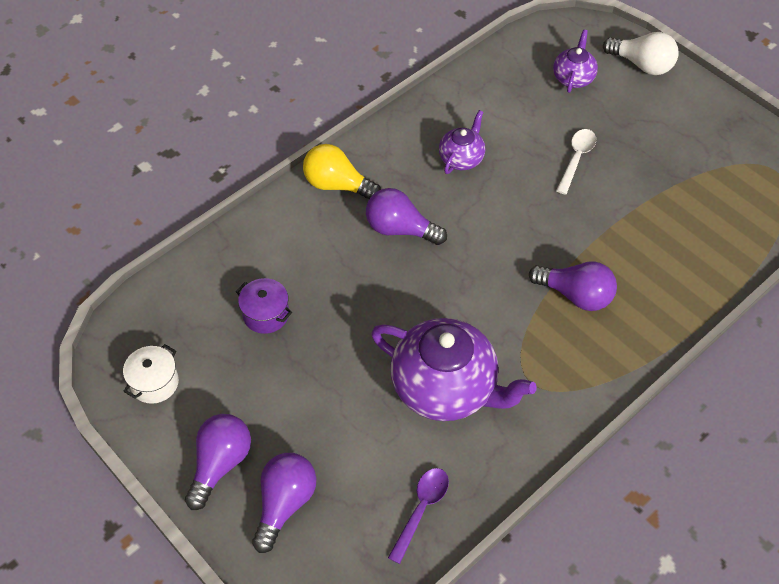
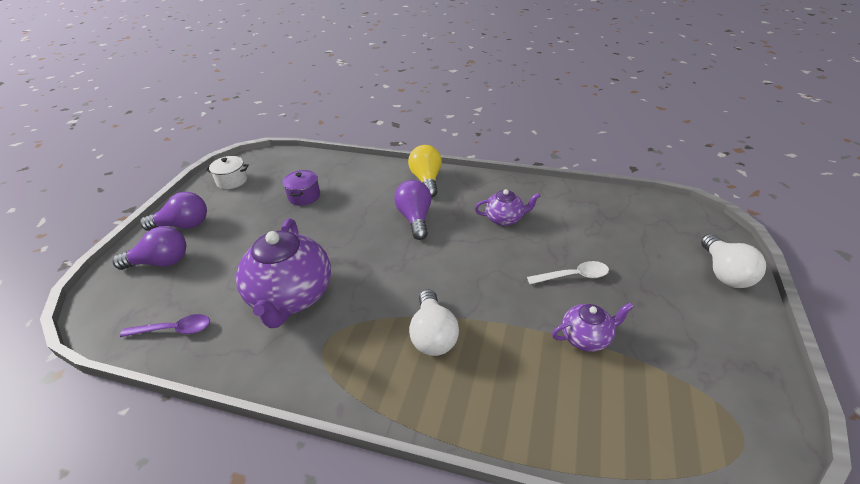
camera: 60 degrees right, 15 degrees down
purple light bulb [529,261,617,311] -> white light bulb [409,289,459,356]
purple teapot [553,30,598,93] -> purple teapot moved to [552,303,633,352]

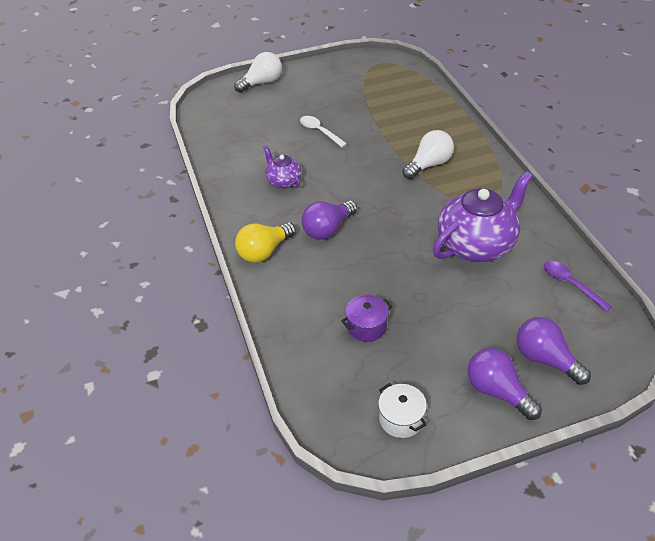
camera: 125 degrees left, 5 degrees up
purple teapot [552,303,633,352] -> none

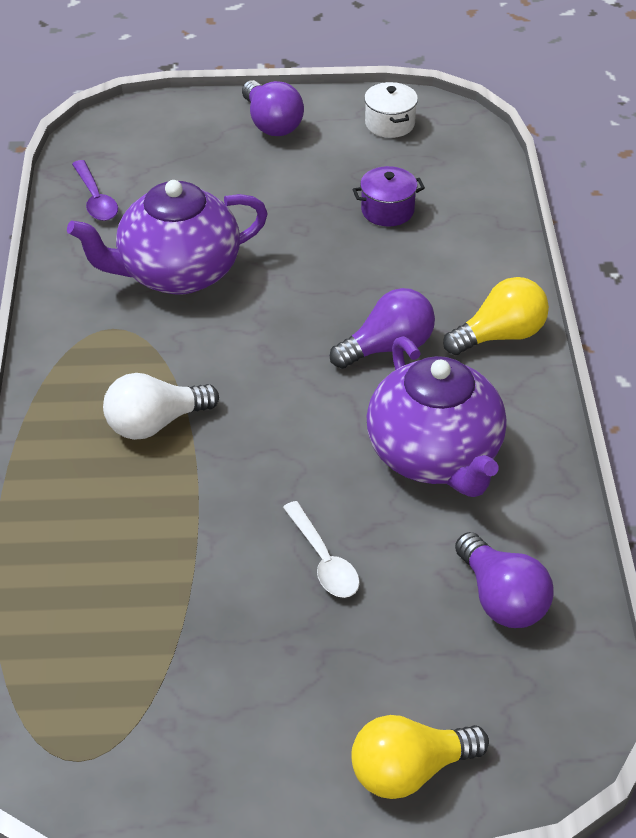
camera: 165 degrees left, 0 degrees up
white light bulb [234,52,282,93] -> yellow light bulb [351,715,489,799]
purple teapot [263,145,302,188] -> purple teapot [367,336,507,497], size x1.97
purple light bulb [517,317,591,385] -> purple light bulb moved to [455,532,554,628]

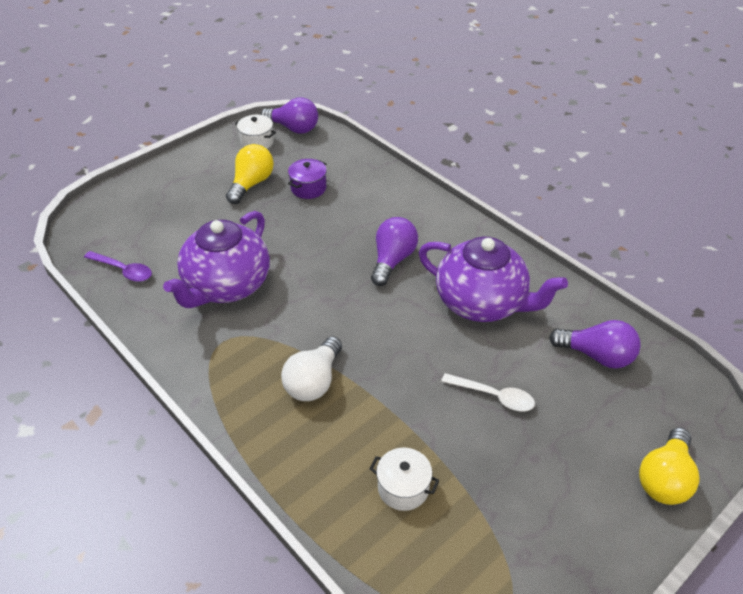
camera: 40 degrees left, 0 degrees up
purple light bulb [242,80,304,136] -> purple light bulb moved to [261,97,318,134]
yellow light bulb [443,277,549,355] -> yellow light bulb moved to [226,144,274,204]
none -> white pot [370,448,439,511]

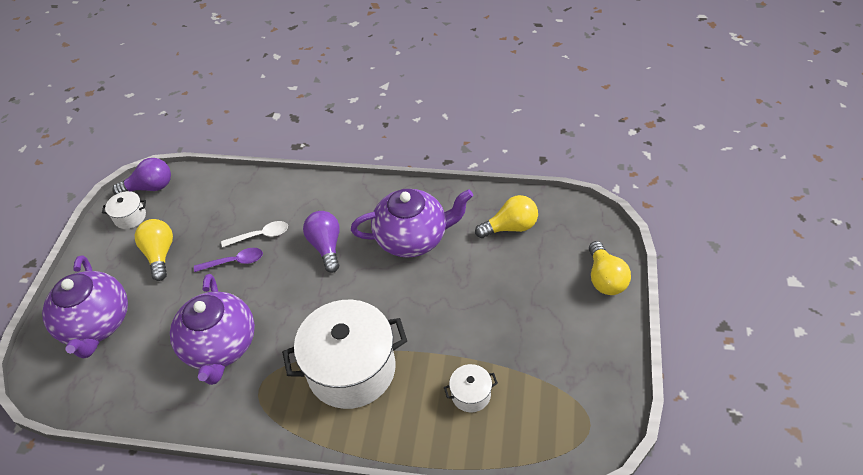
camera: 35 degrees left, 5 degrees up
purple spoon [84,251,152,282] -> purple spoon moved to [194,248,263,272]
white light bulb [281,336,342,401] -> white pot [282,300,407,409]
purple pot [288,159,327,199] -> none
white spoon [441,373,535,412] -> white spoon moved to [221,221,288,247]
purple light bulb [549,320,640,369] -> yellow light bulb [475,195,538,238]
none -> purple teapot [42,255,128,359]

